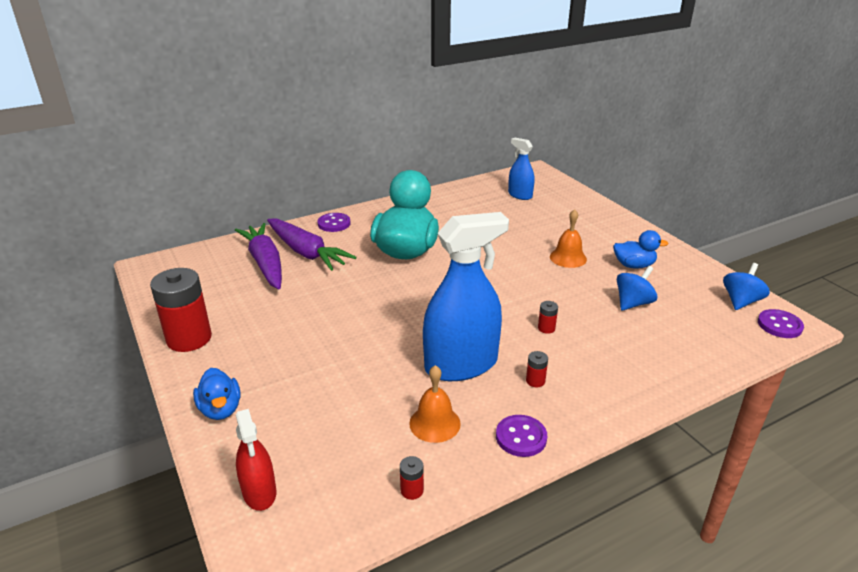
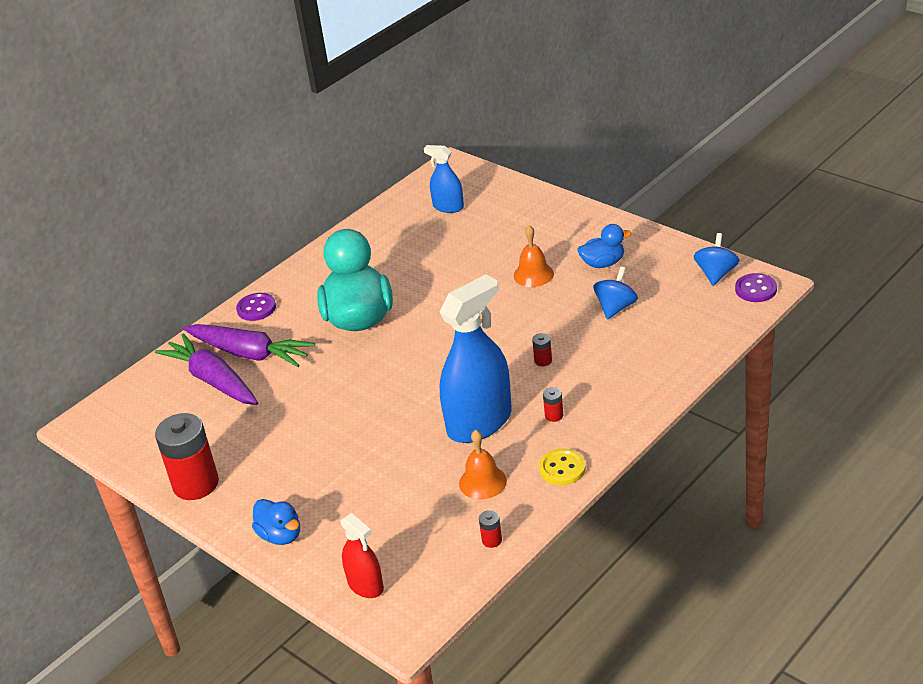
camera: 15 degrees left, 5 degrees up
purple button [496,415,547,457] -> yellow button [539,449,586,485]

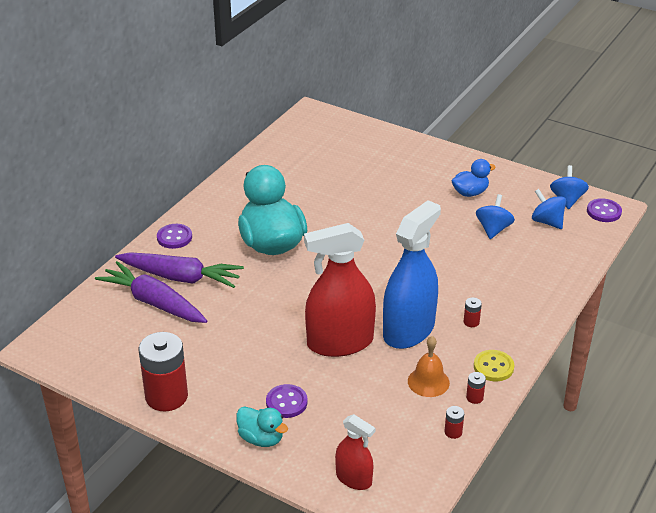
camera: 15 degrees left, 0 degrees up
blue duck [252,499,300,545] -> turquoise duck [236,406,288,447]
blue spray bottle [424,145,464,213] -> none
orange bell [513,225,554,287] -> none
red battery [532,333,552,366] -> red battery moved to [466,372,486,404]
none -> purple button [266,384,308,418]
none -> red spray bottle [304,223,376,357]
none -> blue spinning top [532,189,566,229]

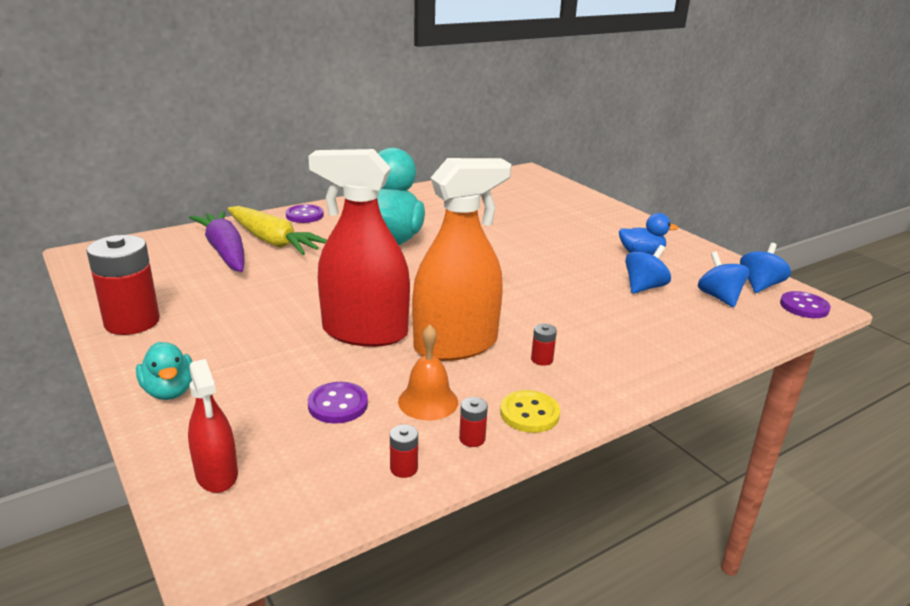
camera: 25 degrees right, 10 degrees down
purple carrot [115,252,244,288] -> yellow carrot [228,206,327,255]
purple button [266,384,308,418] -> purple button moved to [308,382,368,424]
blue spray bottle [383,200,441,349] -> orange spray bottle [412,158,511,361]

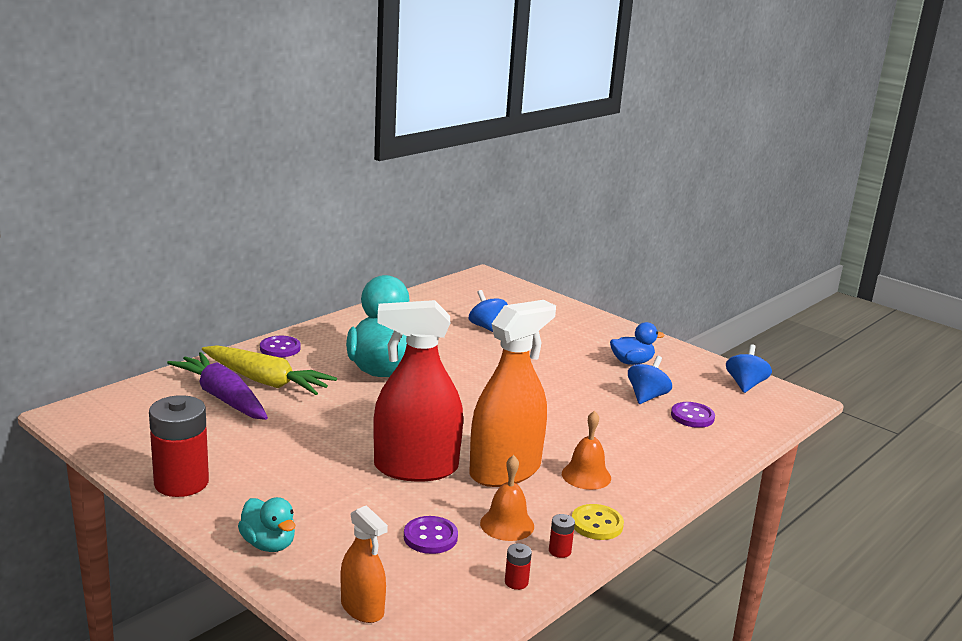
camera: 15 degrees left, 5 degrees down
red spray bottle [188,359,238,493] -> orange spray bottle [341,505,388,623]
red battery [531,324,557,366] -> orange bell [562,411,611,490]
blue spinning top [698,252,749,307] -> blue spinning top moved to [469,290,508,332]
purple button [780,291,831,318] -> purple button moved to [671,402,715,428]

